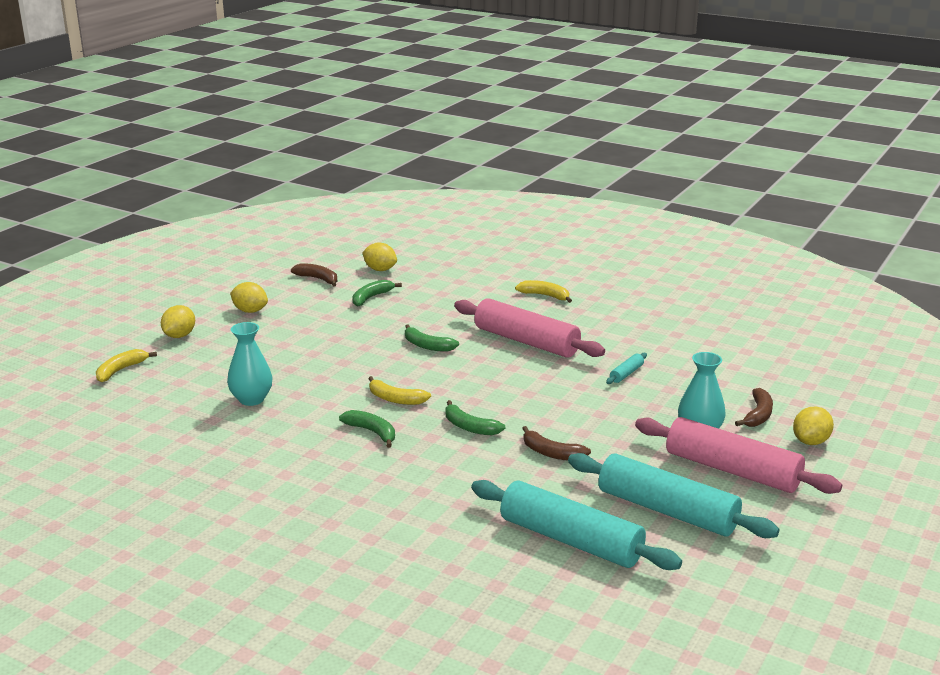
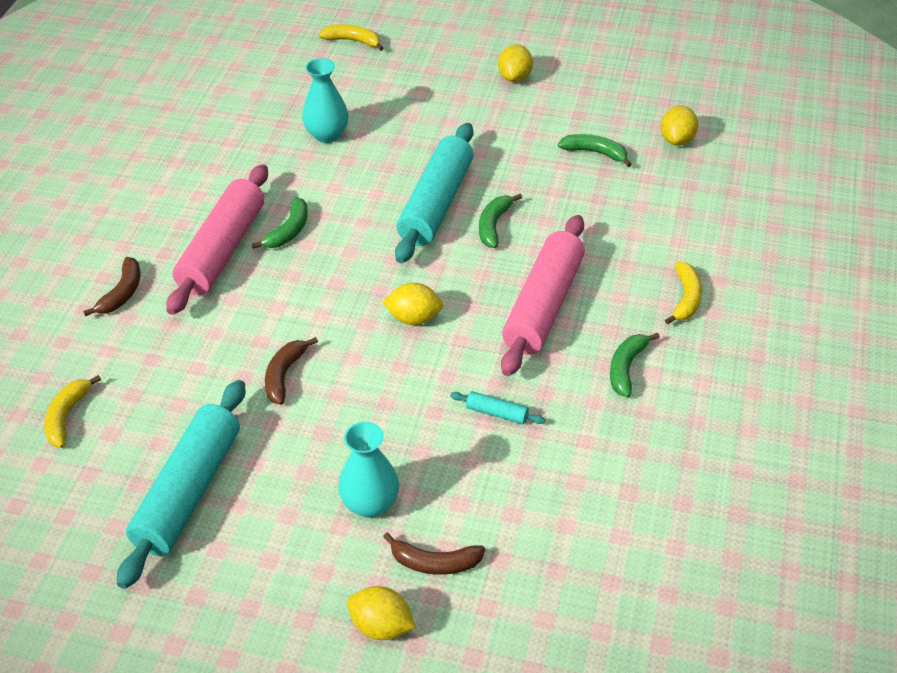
camera: 75 degrees right, 20 degrees up
yellow lemon [161,305,195,338] -> yellow lemon moved to [382,283,443,325]
brown banana [291,263,337,286] -> brown banana moved to [83,257,141,316]
yellow banana [368,376,431,405] -> yellow banana moved to [44,375,101,448]
green banana [445,400,505,435] -> green banana moved to [610,333,660,397]
turquoise rolling pin [471,480,682,570] -> turquoise rolling pin moved to [395,123,473,263]
pink rolling pin [635,417,842,494] -> pink rolling pin moved to [166,164,268,315]

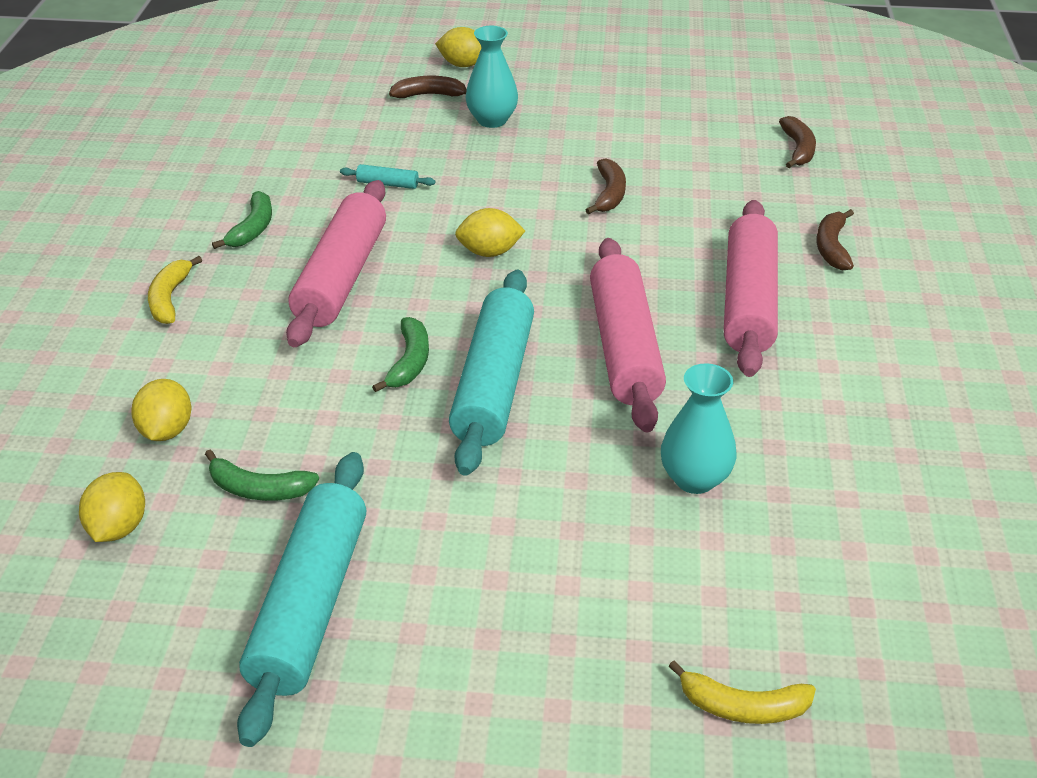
camera: 170 degrees right, 5 degrees down
yellow banana [44,375,101,448] -> brown banana [779,116,816,168]
turquoise rolling pin [117,380,245,589] -> turquoise rolling pin moved to [237,452,366,747]
green banana [252,197,308,249] -> none
yellow lemon [498,44,533,82] -> yellow lemon moved to [131,379,191,441]
none -> pink rolling pin [590,238,666,432]

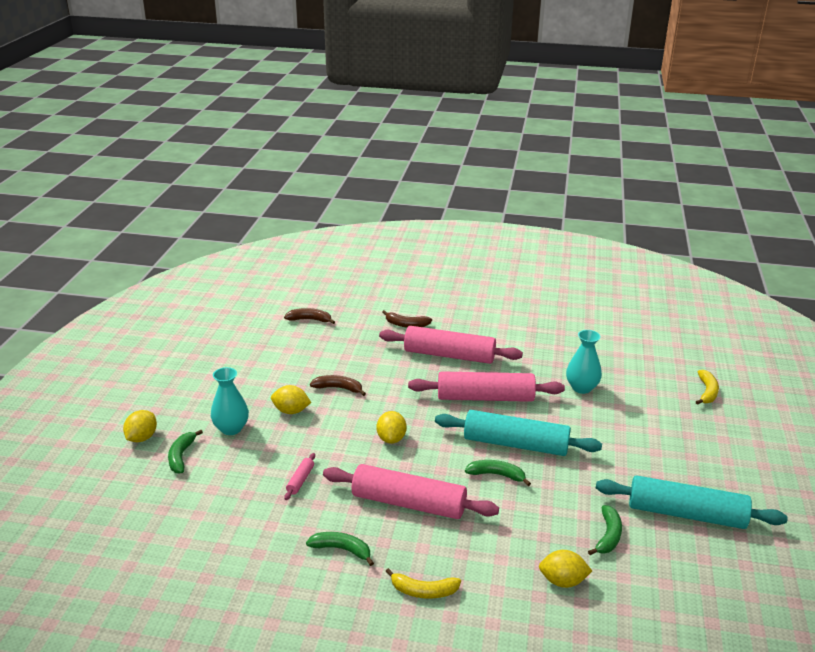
camera: 85 degrees left, 10 degrees down
yellow lemon [79,472,145,542] -> yellow lemon moved to [271,385,311,414]
turquoise rolling pin [340,164,435,189] -> pink rolling pin [284,453,315,500]
brown banana [389,76,467,98] -> green banana [168,430,203,473]

